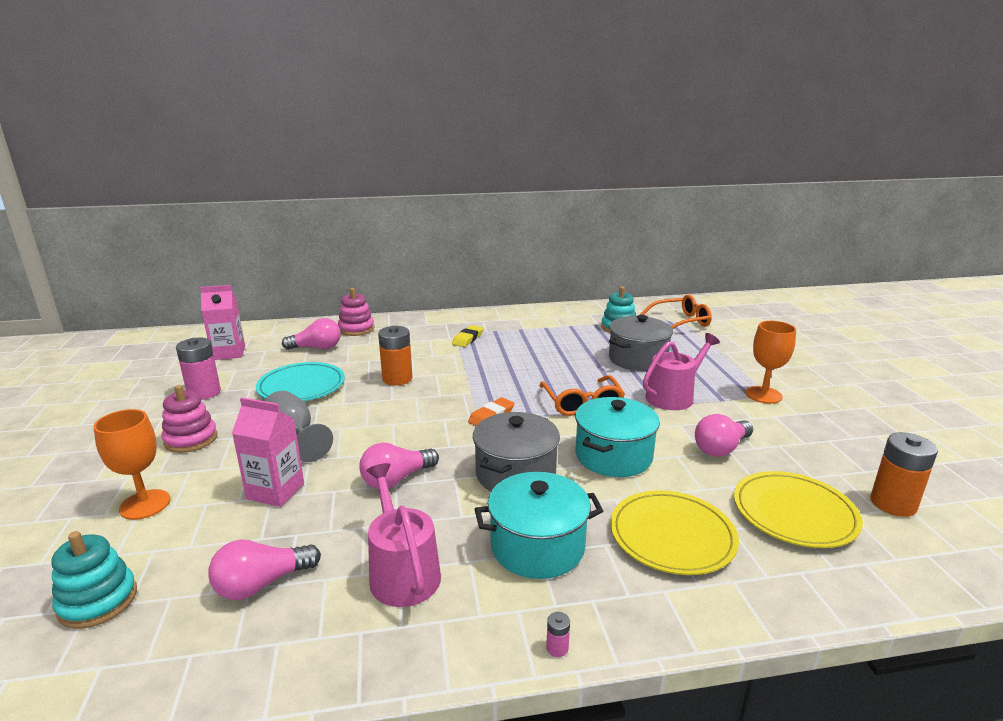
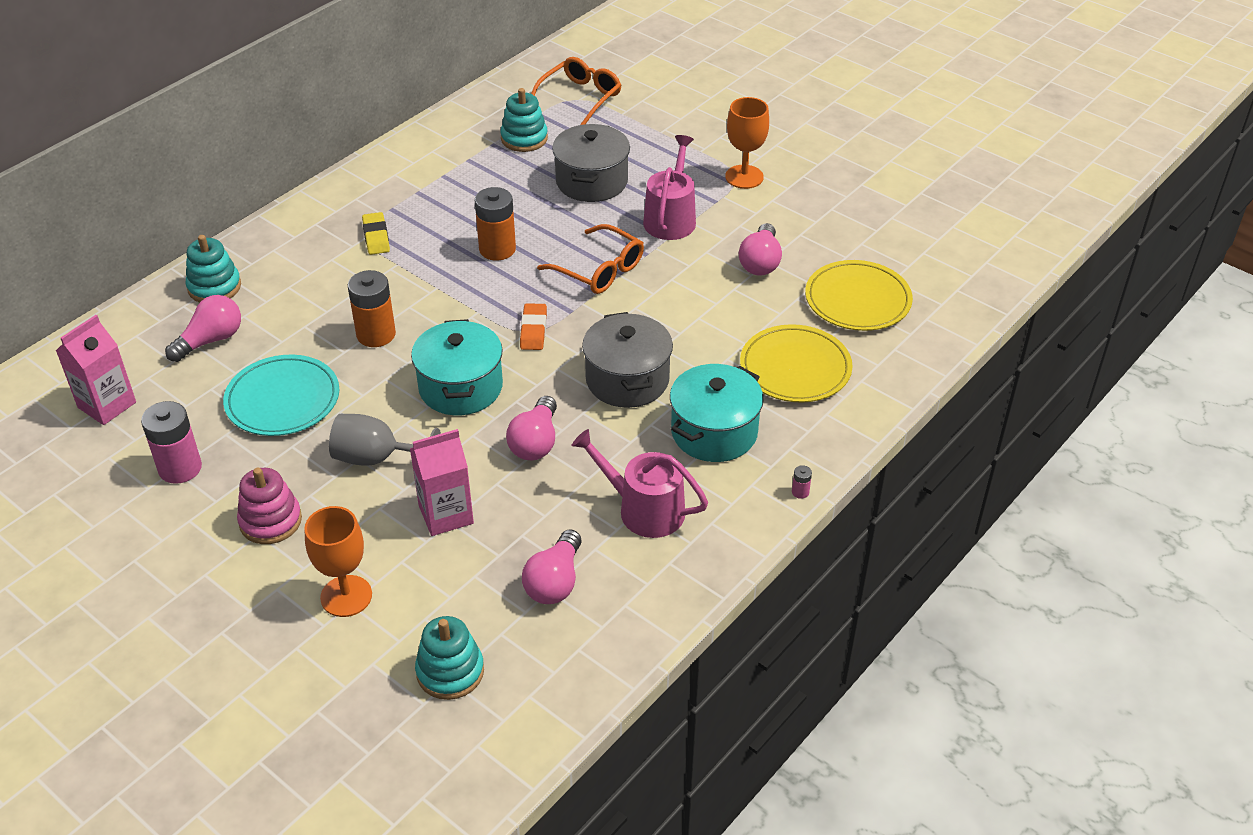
camera: 40 degrees left, 20 degrees up
pink stacking toy [338,288,374,336] -> turquoise stacking toy [186,235,241,303]
turquoise pot [575,397,660,477] -> turquoise pot moved to [411,319,503,415]
orange battery [870,432,938,517] -> orange battery moved to [475,187,516,261]

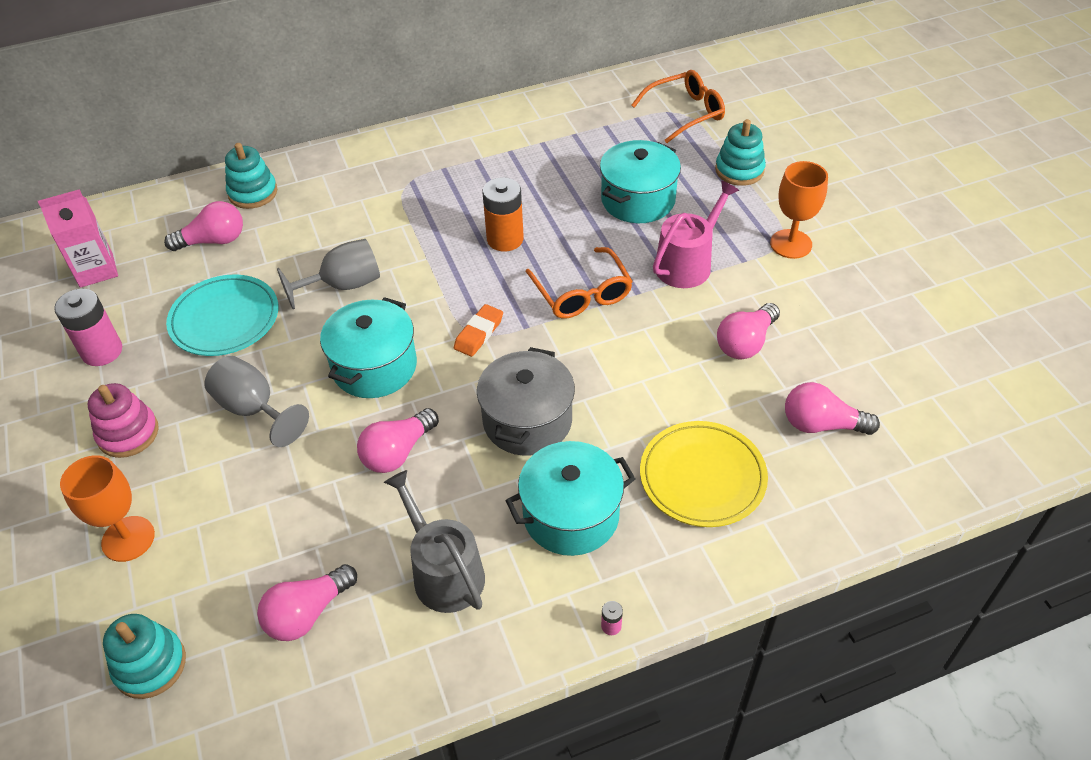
camera: 30 degrees right, 5 degrees up
orange battery [348,270,396,347] -> grey goblet [277,239,380,309]
yellow eraser [362,212,390,255] -> none
pink carton [410,429,474,536] -> none
turquoise stacking toy [500,88,548,152] -> turquoise stacking toy moved to [715,119,766,186]
grey pot [552,124,630,202] -> turquoise pot [600,140,681,223]
pink watering can [572,429,708,538] -> grey watering can [384,470,485,613]
yellow plate [805,260,913,331] -> pink light bulb [785,382,880,435]

